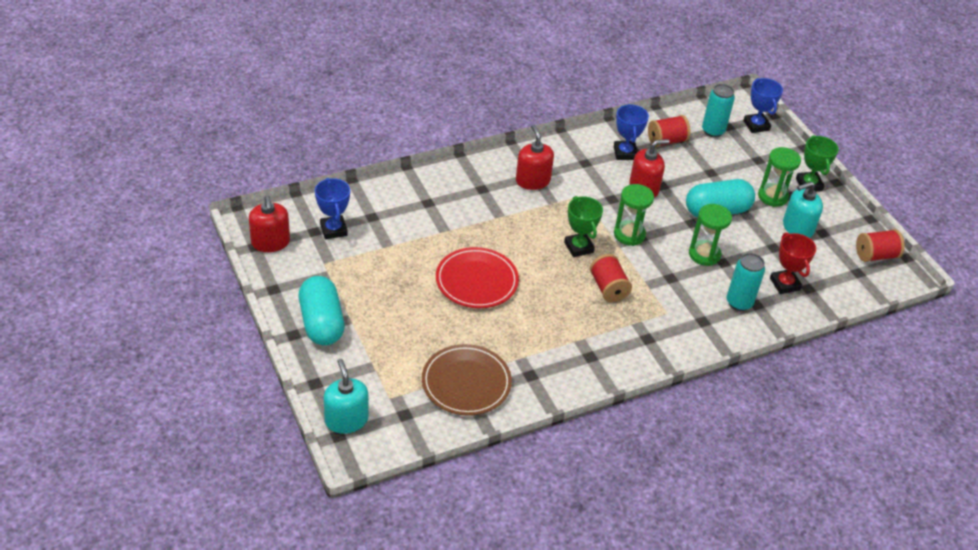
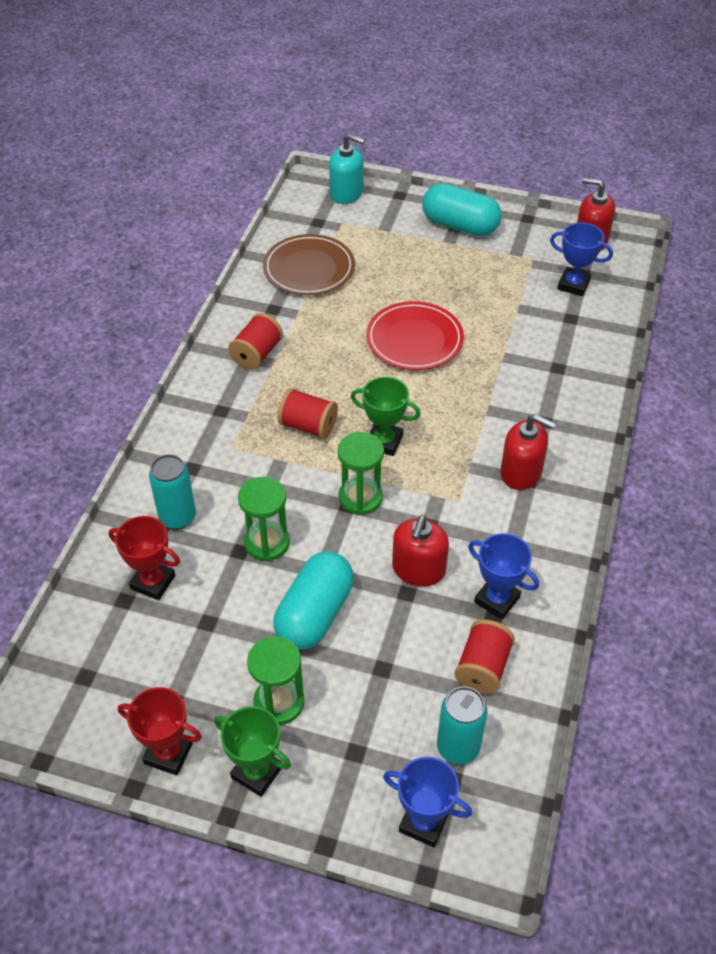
camera: 135 degrees right, 5 degrees up
turquoise soap dispenser [783,181,823,238] -> none
red spool [856,229,905,262] -> red spool moved to [228,313,283,370]
none -> red trophy [118,687,202,775]

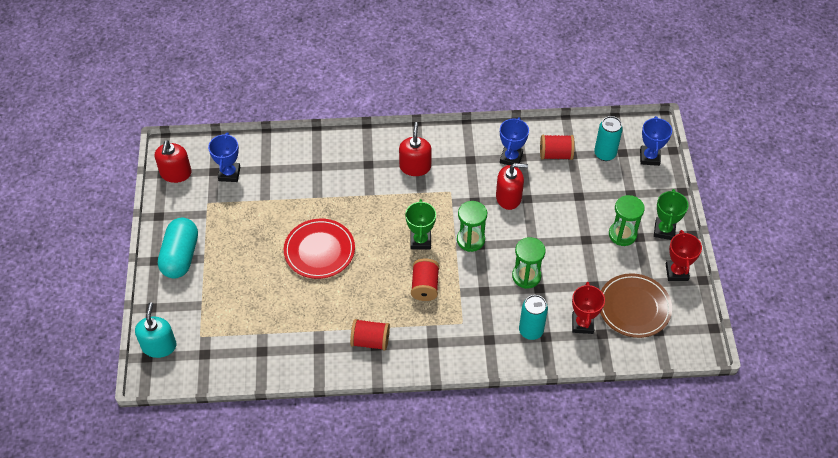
camera: 110 degrees left, 5 degrees up
brown plate [263,234,355,295] -> brown plate moved to [600,273,672,338]
turquoise capsule [273,551,354,650] -> none

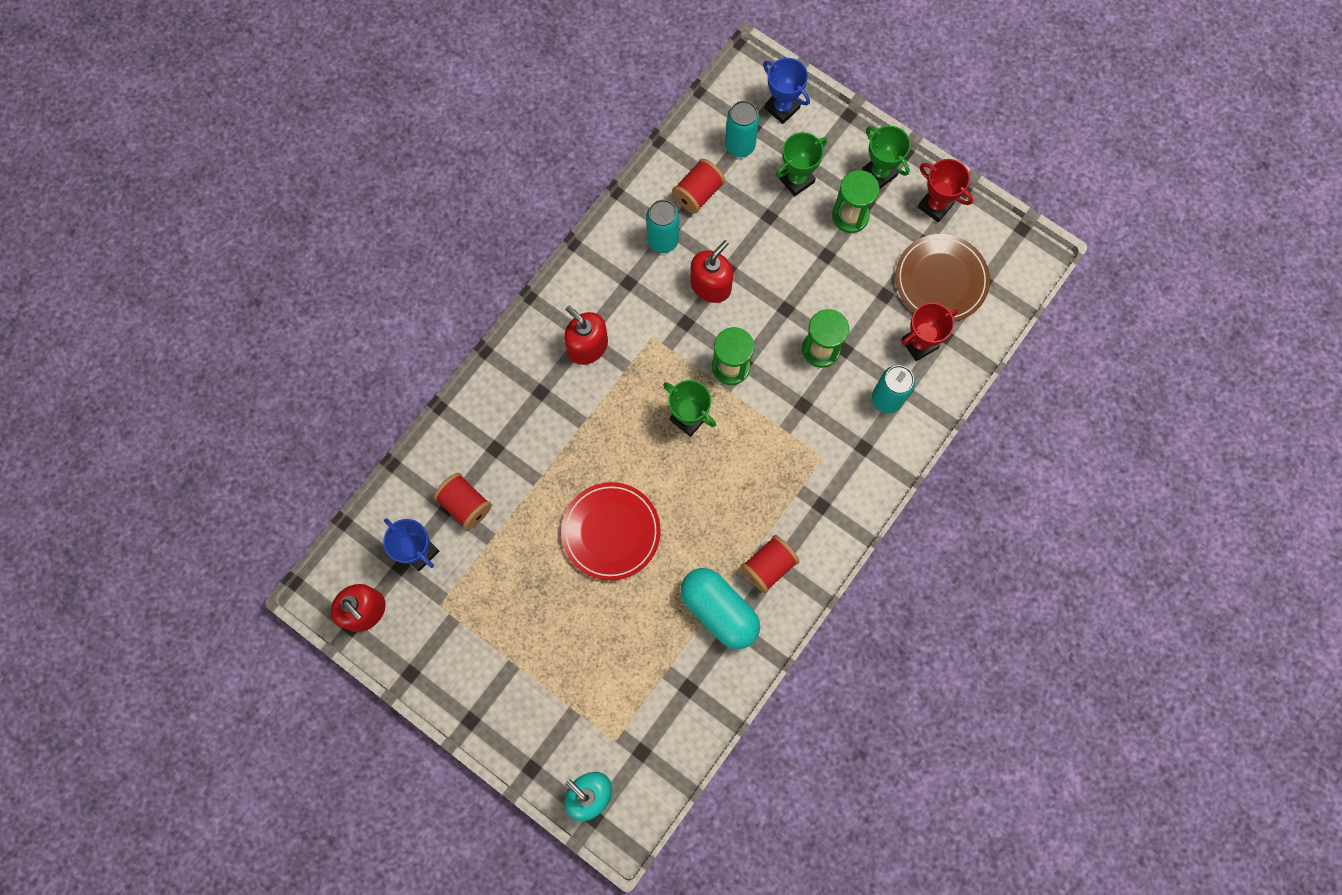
camera: 50 degrees left, 20 degrees up
turquoise capsule [158,218,198,278] -> turquoise capsule moved to [681,568,760,649]
red spool [411,258,439,301] -> red spool moved to [433,473,492,530]
blue trophy [500,117,529,165] -> turquoise can [646,199,679,253]
red trophy [572,282,605,334] -> red trophy turned 75 degrees counterclockwise [901,303,958,361]
none -> green trophy [776,132,827,197]

